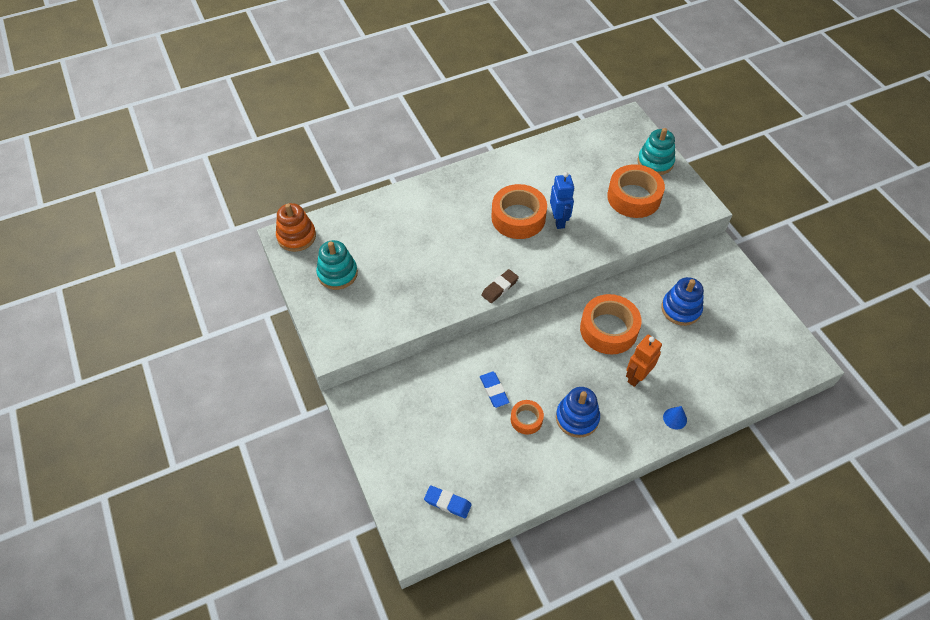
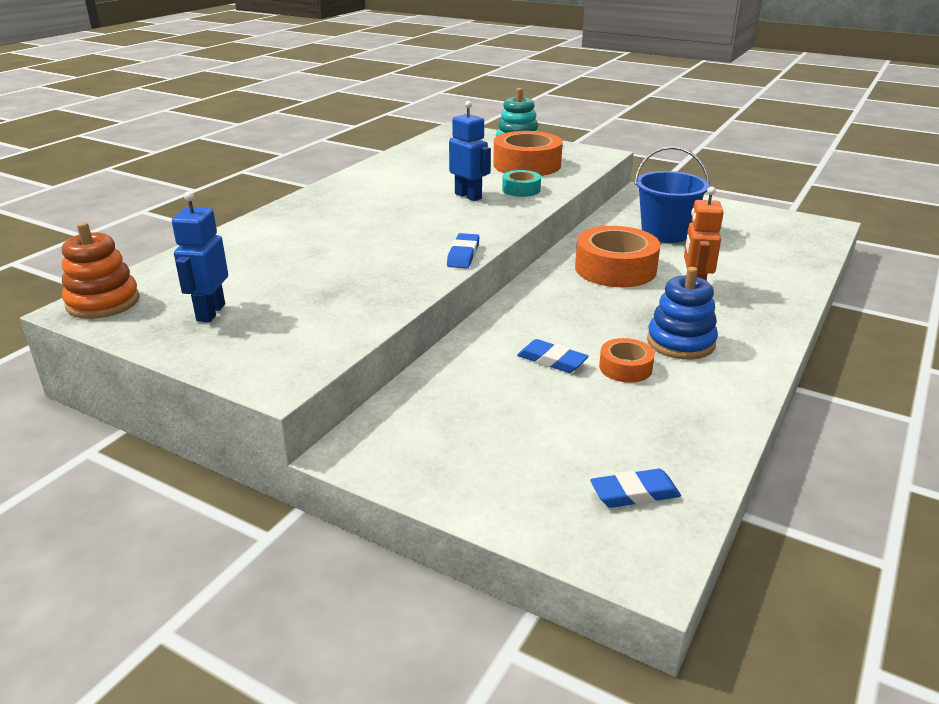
camera: 35 degrees left, 25 degrees down
turquoise stacking toy [316,240,358,290] -> blue robot [172,191,228,322]
brown eraser [481,269,519,303] -> blue eraser [447,233,479,269]
orange tape [491,184,547,239] -> none
blue stacking toy [661,277,704,326] -> blue bucket [635,146,710,243]
blue cone [663,406,687,429] -> none
none -> turquoise tape [502,170,541,197]

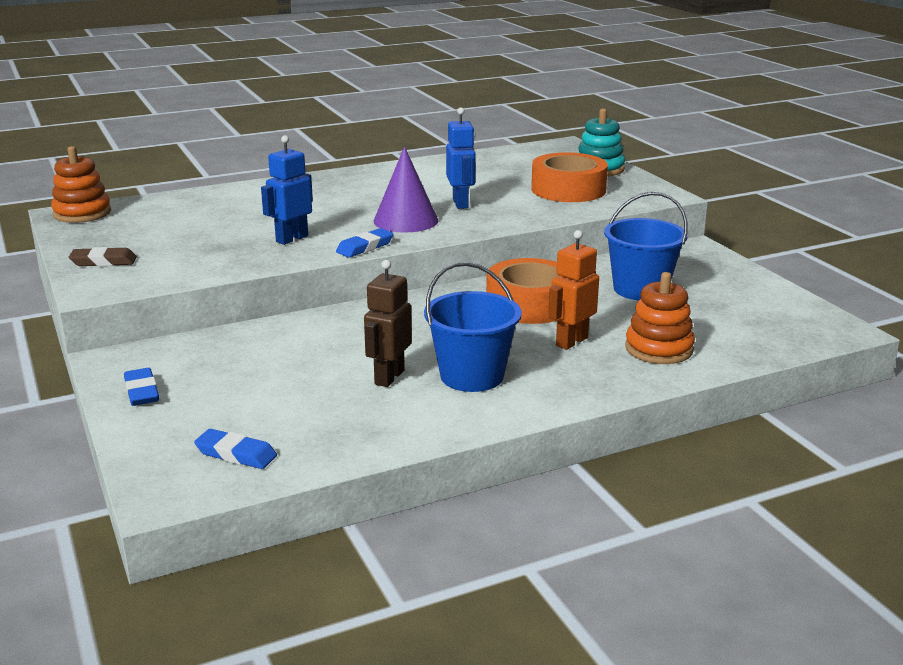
camera: 35 degrees right, 5 degrees down
blue robot [172,191,228,322] -> blue robot moved to [261,135,313,245]
turquoise tape [502,170,541,197] -> none
blue eraser [517,339,589,373] -> blue eraser moved to [124,368,159,406]
orange tape [599,338,655,383] -> brown robot [364,260,412,387]
blue stacking toy [647,267,718,360] -> blue bucket [424,262,522,392]
none -> brown eraser [69,247,137,266]
none -> purple cone [374,147,438,233]
none -> orange stacking toy [625,272,695,364]

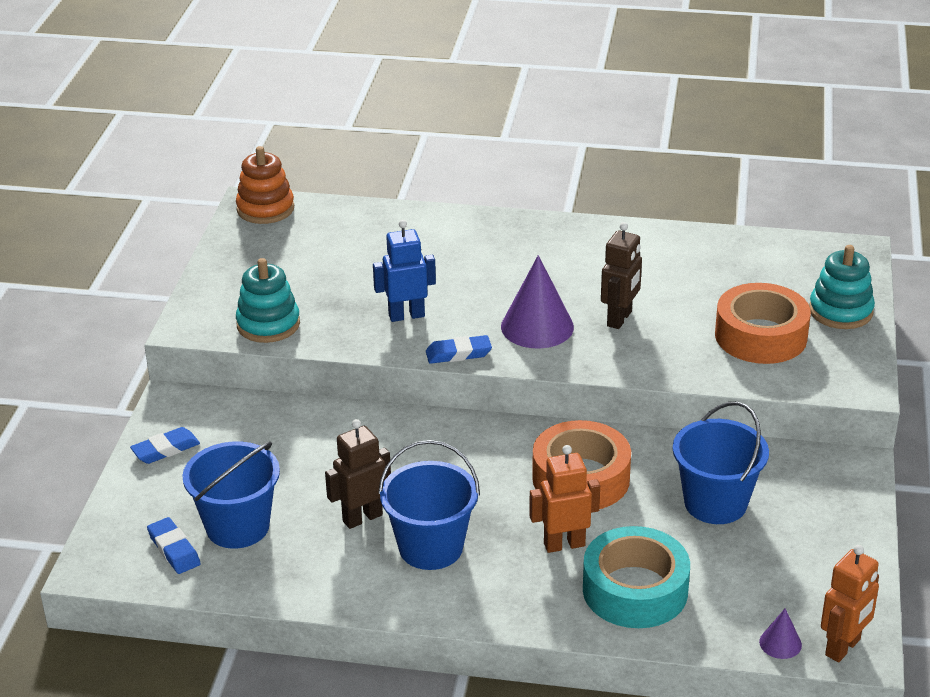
camera: 35 degrees right, 10 degrees up
brown eraser [69,247,137,266] -> none
blue eraser [124,368,159,406] -> blue eraser turned 45 degrees clockwise [130,427,200,464]
blue robot [446,107,476,209] -> brown robot [601,222,642,329]
orange stacking toy [625,272,695,364] -> turquoise tape [583,526,690,628]
none -> blue bucket [182,441,280,549]
none -> turquoise stacking toy [236,258,300,343]
none -> purple cone [759,608,802,659]
none -> orange robot [821,545,879,662]

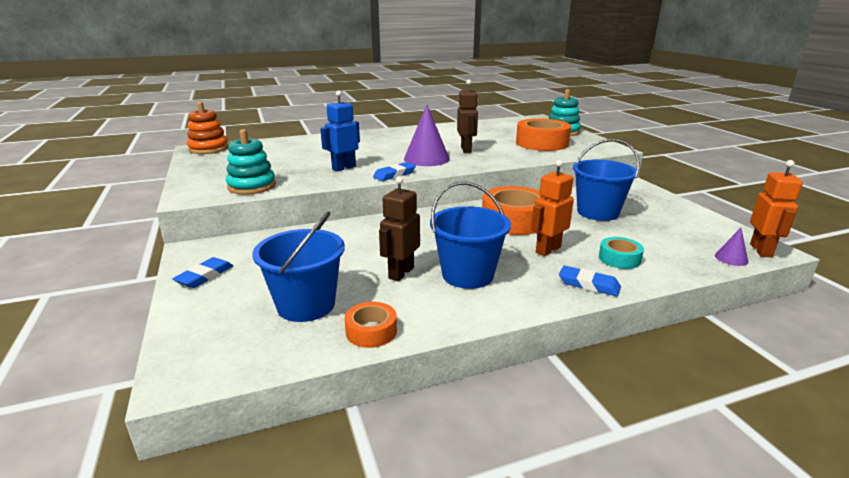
camera: 30 degrees left, 10 degrees down
blue eraser [147,517,201,574] -> blue eraser moved to [559,266,621,296]
turquoise tape [583,526,690,628] -> turquoise tape [599,237,644,269], size x0.52
none -> orange tape [344,302,397,348]

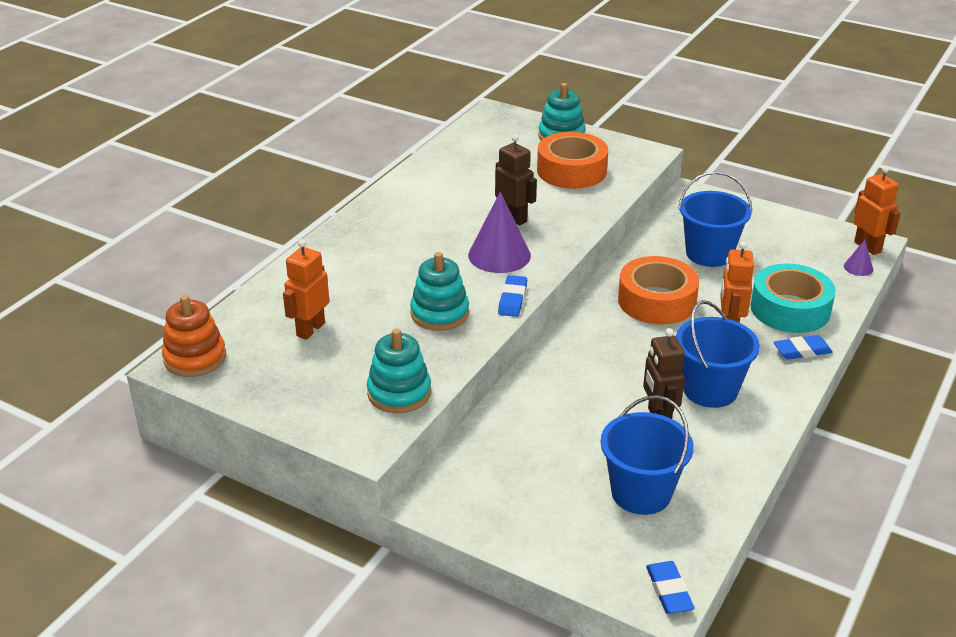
camera: 40 degrees left, 10 degrees up
blue eraser [172,257,233,288] -> blue eraser moved to [646,561,695,614]
blue robot [320,91,360,172] -> turquoise stacking toy [410,252,469,331]
orange tape [344,302,397,348] -> none
turquoise tape [599,237,644,269] -> turquoise tape [750,263,836,333], size x1.91
none -> orange robot [283,239,329,340]

